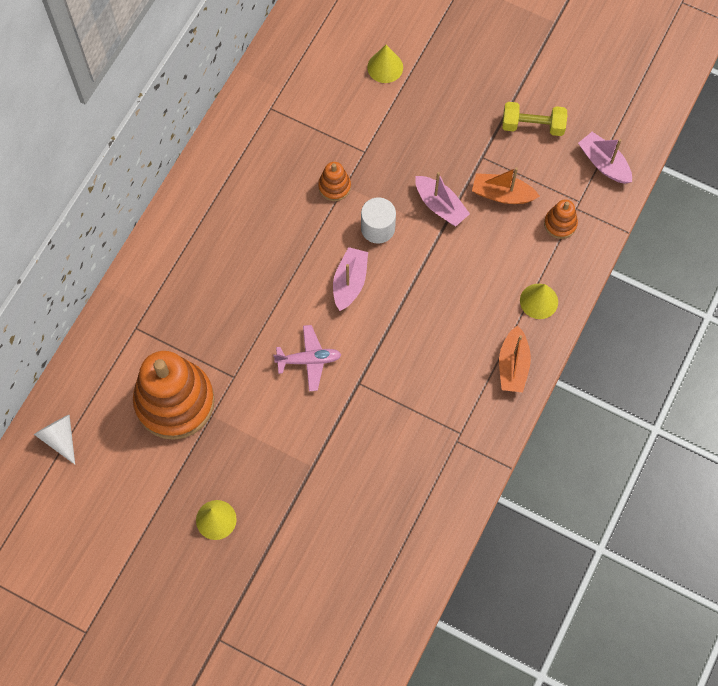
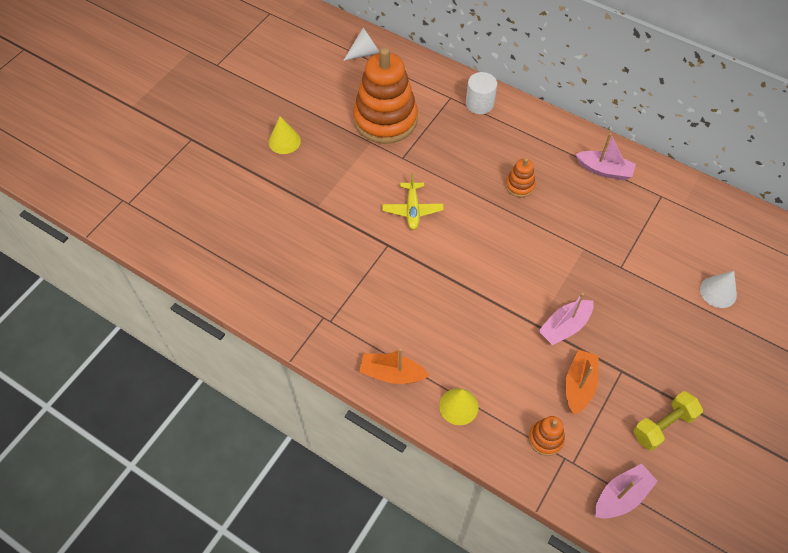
camera: 95 degrees right, 10 degrees down
pink plane [274,325,342,391] -> yellow plane [382,173,443,230]
orange stacking toy [318,162,351,201] -> orange stacking toy moved to [505,158,536,197]
pink boat [333,247,368,311] -> pink boat moved to [576,133,636,180]
white cylinder [361,197,396,244] -> white cylinder moved to [466,72,497,114]
yellow cone [367,45,403,83] -> white cone [700,271,737,308]
yellow dumbbell [502,102,567,136] -> yellow dumbbell turned 45 degrees clockwise [633,391,703,451]

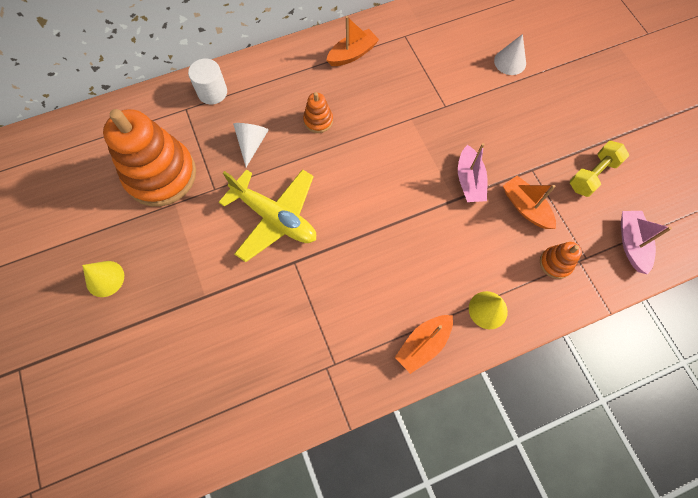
camera: 55 degrees left, 10 degrees up
white cone [343,27,380,61] -> white cone moved to [233,123,269,167]
yellow plane [382,173,443,230] -> yellow plane [219,169,316,262], size x1.70
pink boat [576,133,636,180] -> orange boat [326,16,379,66]
yellow dumbbell [633,391,703,451] -> yellow dumbbell turned 45 degrees clockwise [570,141,629,197]

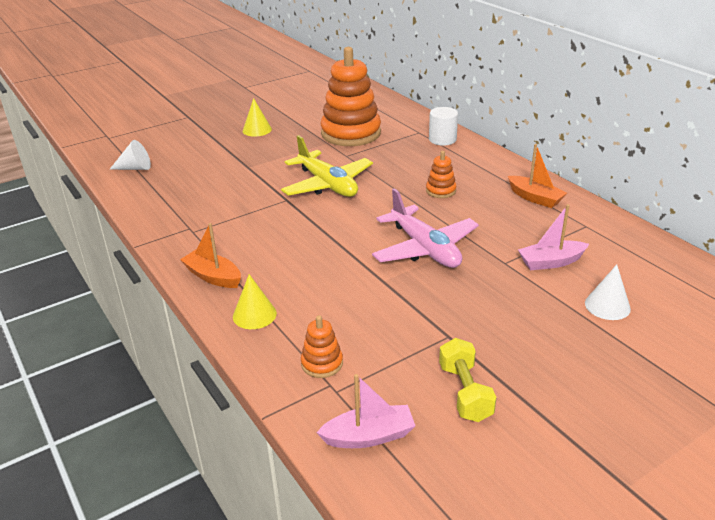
camera: 80 degrees right, 35 degrees down
yellow plane [219,169,316,262] -> yellow plane turned 60 degrees counterclockwise [281,135,373,197]
white cone [233,123,269,167] -> white cone moved to [110,140,151,170]
pink boat [458,143,487,202] -> pink boat moved to [518,204,589,270]
orange boat [503,176,556,229] -> none
yellow dumbbell [570,141,629,197] -> yellow dumbbell turned 45 degrees clockwise [439,338,497,422]
none -> pink plane [372,188,479,268]

